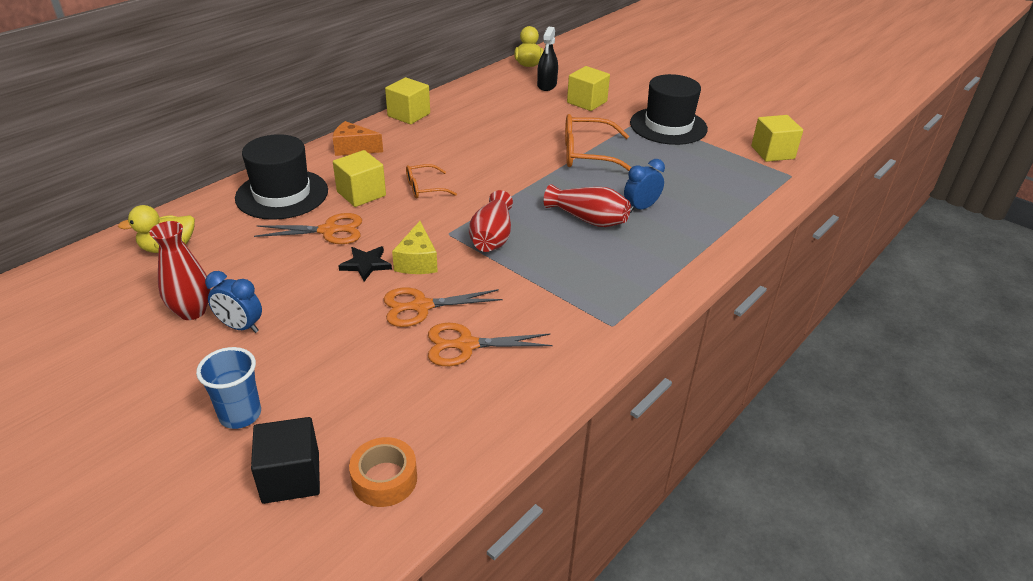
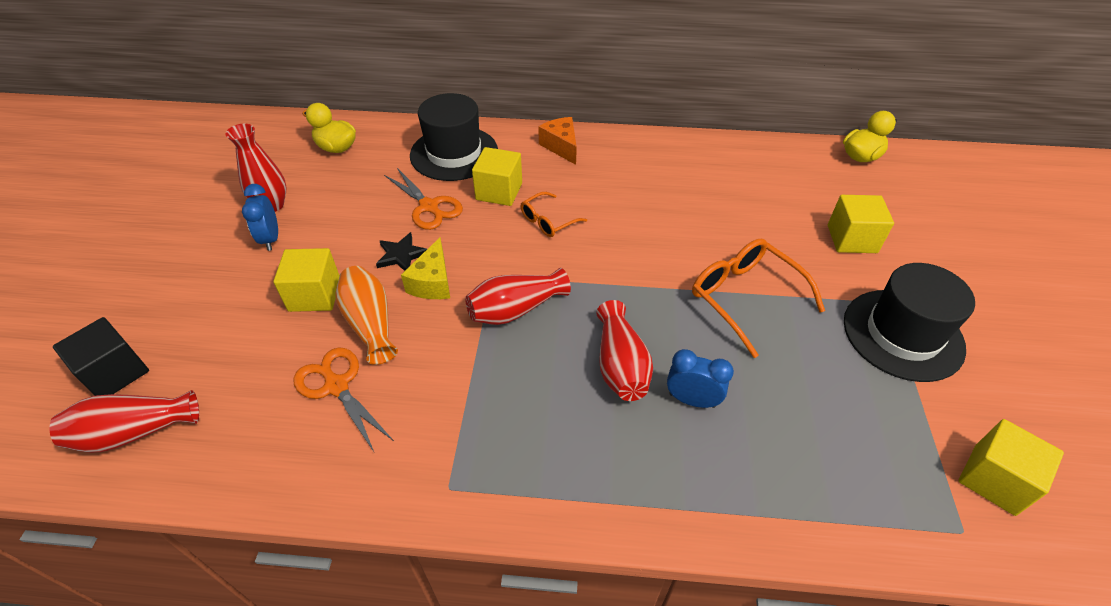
camera: 55 degrees right, 10 degrees up
blue cup [196,347,261,429] -> none
orange tape [349,437,417,507] -> red vase [49,390,199,453]
orange scissors [384,288,503,327] -> orange vase [335,266,398,365]
yellow cube [385,77,430,124] -> yellow cube moved to [273,248,340,312]
yellow cheese [392,221,438,274] -> yellow cheese turned 45 degrees counterclockwise [401,237,450,299]
orange glasses [406,164,457,198] -> orange glasses turned 75 degrees counterclockwise [521,192,587,237]
black spray bottle [537,26,558,91] -> none

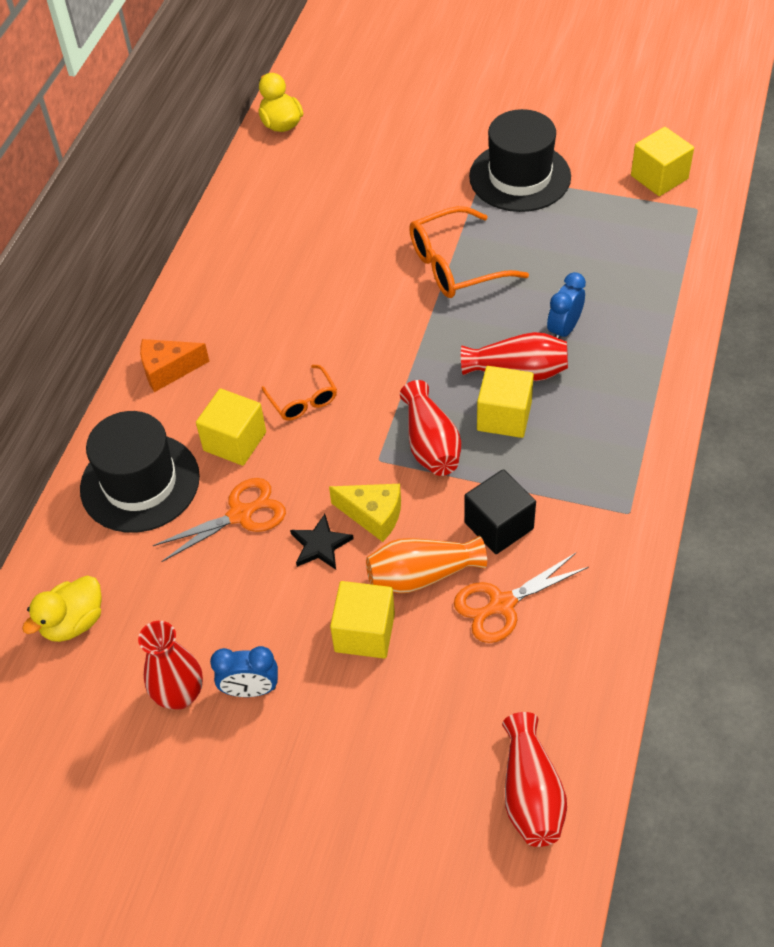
camera: 75 degrees left, 5 degrees up
black cube [53,317,149,396] -> black cube moved to [464,469,536,554]
yellow cube [828,195,894,253] -> yellow cube moved to [477,366,534,438]

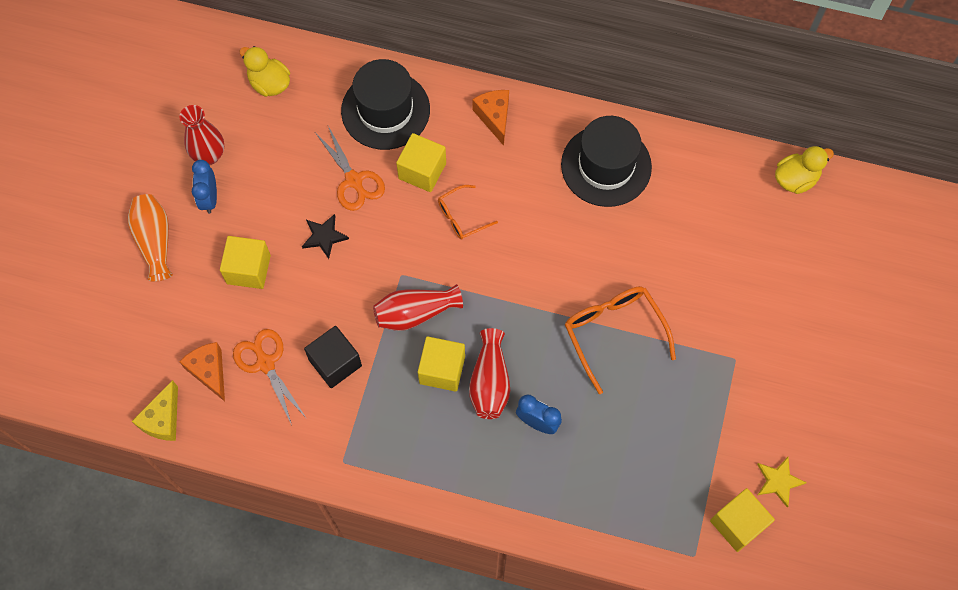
camera: 85 degrees right, 15 degrees up
yellow cheese [329,484,401,542] -> yellow cheese moved to [132,380,178,441]
orange vase [366,536,487,593] -> orange vase moved to [127,194,173,282]
black hat [469,109,571,212] -> black hat moved to [561,116,652,207]
red vase [502,712,567,847] -> none
none -> orange cheese [179,342,225,401]
none -> yellow star [757,457,807,507]

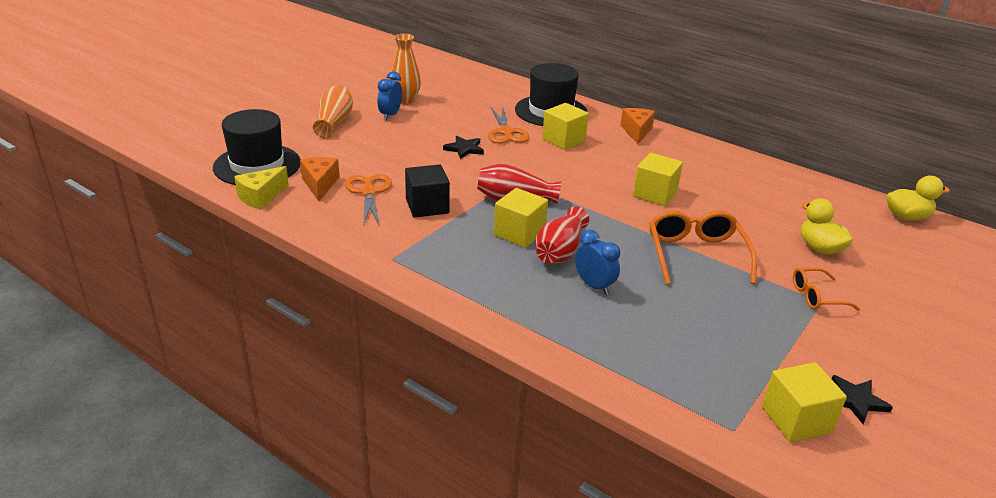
camera: 20 degrees right, 35 degrees down
red vase [180,105,224,165] -> orange vase [390,34,421,104]
yellow cube [220,236,271,289] -> yellow cube moved to [633,153,683,206]
yellow duck [239,46,290,97] -> yellow duck moved to [801,198,853,254]
orange glasses [438,185,498,240] -> orange glasses moved to [793,267,860,311]
black hat [561,116,652,207] -> black hat moved to [213,109,300,185]
yellow star [757,457,807,507] -> black star [832,375,893,424]

